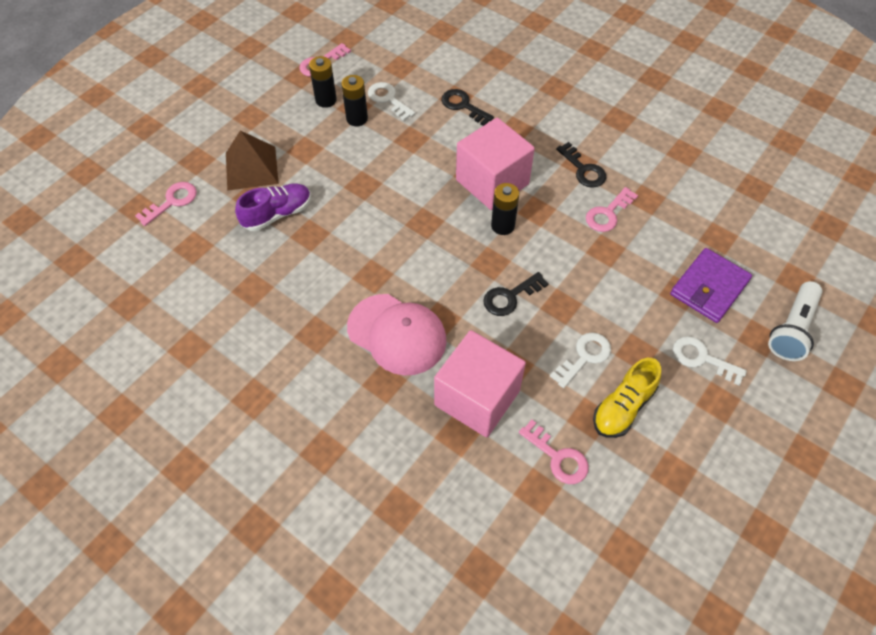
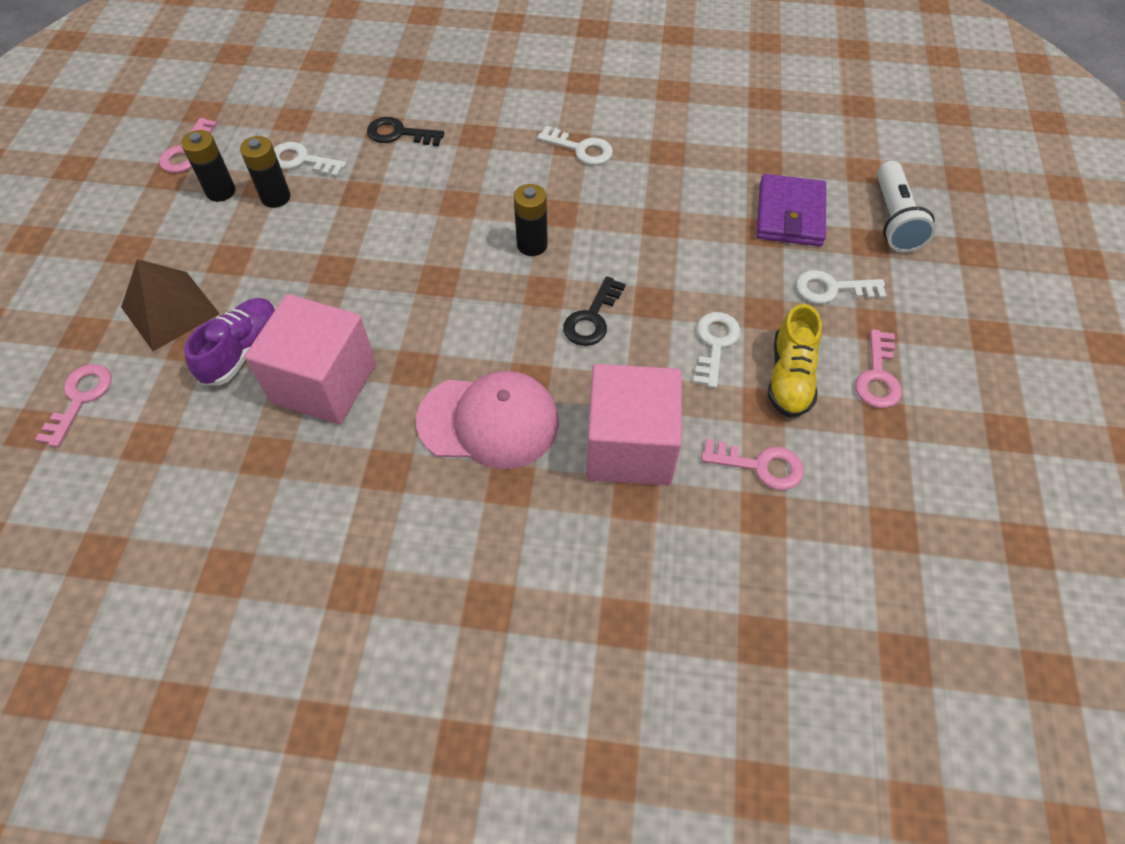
camera: 30 degrees left, 0 degrees up
pink cube [456,118,535,210] -> pink cube moved to [245,294,376,424]
black key [556,142,606,188] -> white key [537,126,613,165]
pink key [586,187,638,232] -> pink key moved to [855,329,902,408]

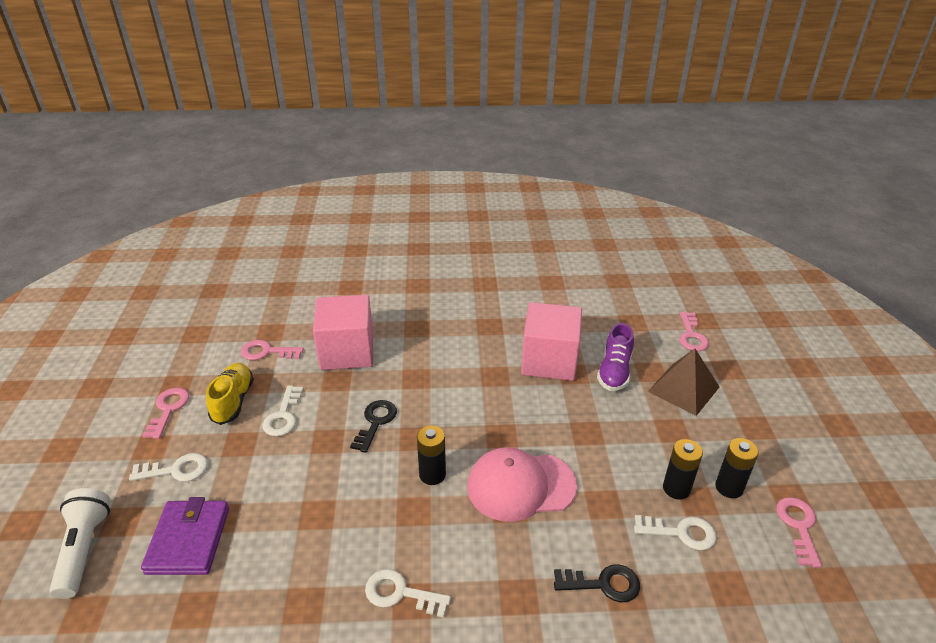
camera: 170 degrees right, 20 degrees down
pink cap [416,371,559,469] -> pink cap moved to [467,447,577,522]

